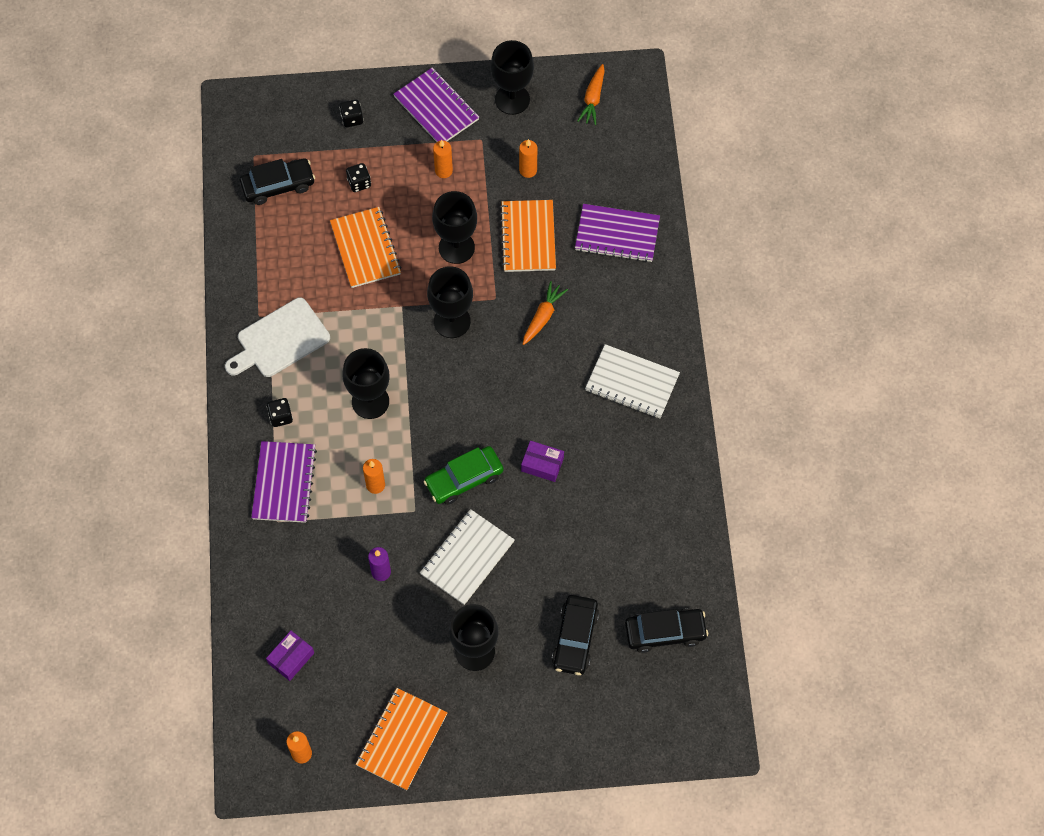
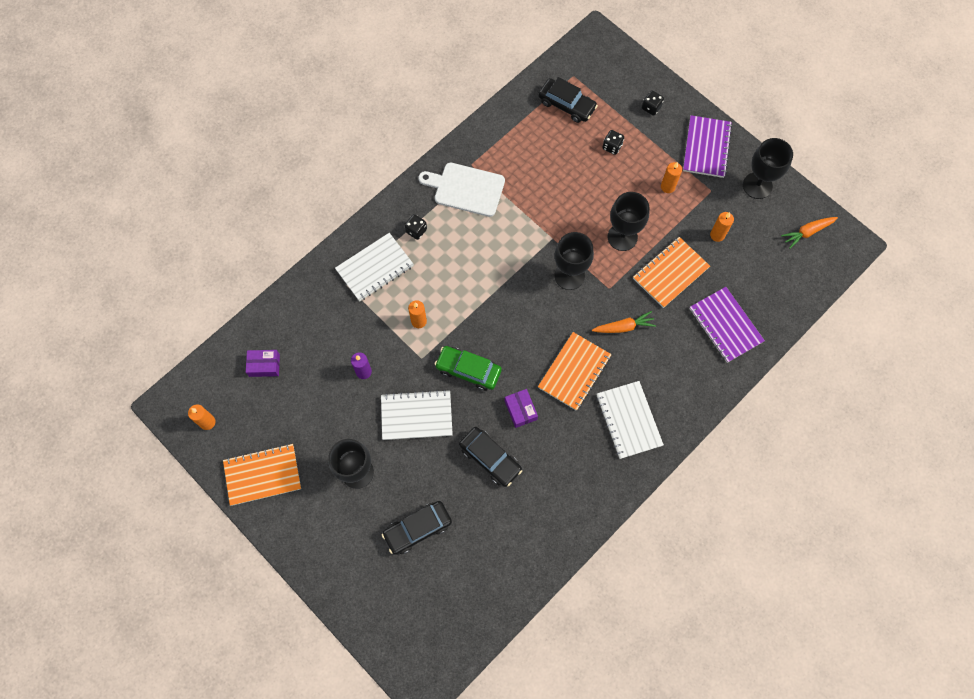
camera: 50 degrees right, 5 degrees up
purple notebook [251,441,317,523] -> white notebook [335,233,414,301]
orange notebook [330,207,401,288] -> orange notebook moved to [538,332,612,411]
black goblet [342,348,390,419] -> none
black car [625,608,708,653] -> black car moved to [459,427,522,487]

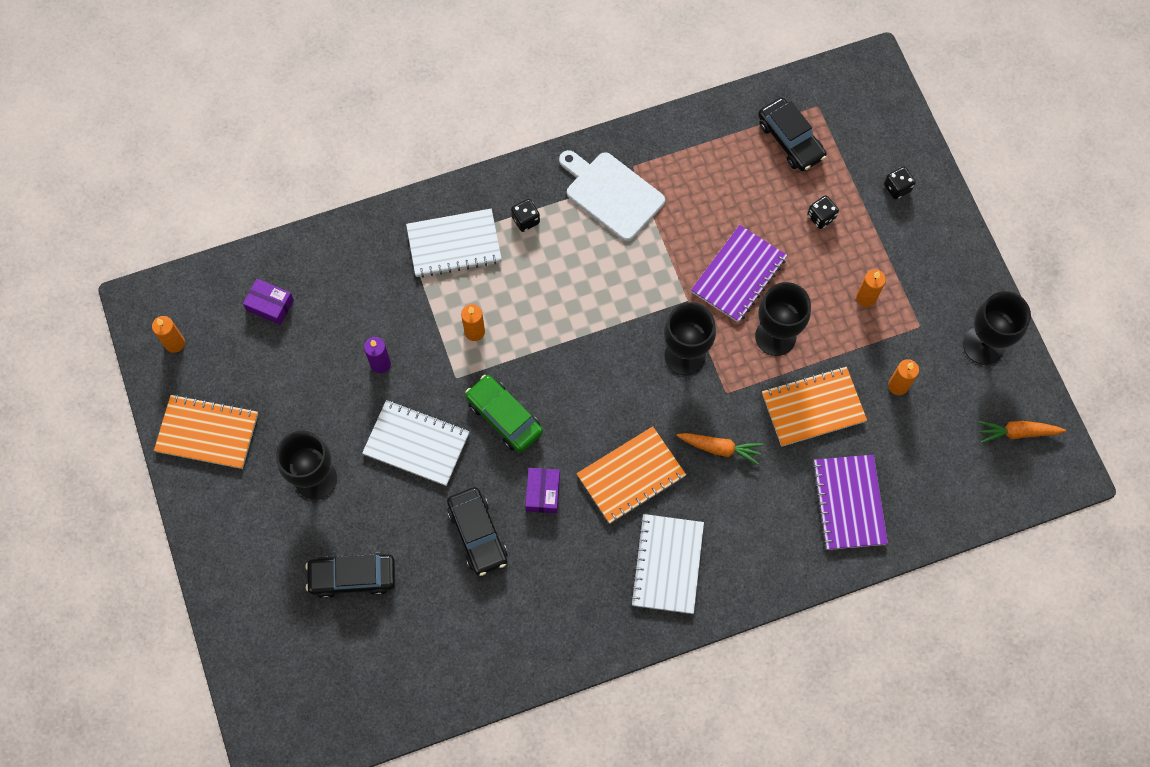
camera: 25 degrees right, 0 degrees up
purple notebook [683,115,732,178] -> purple notebook moved to [691,225,787,323]

